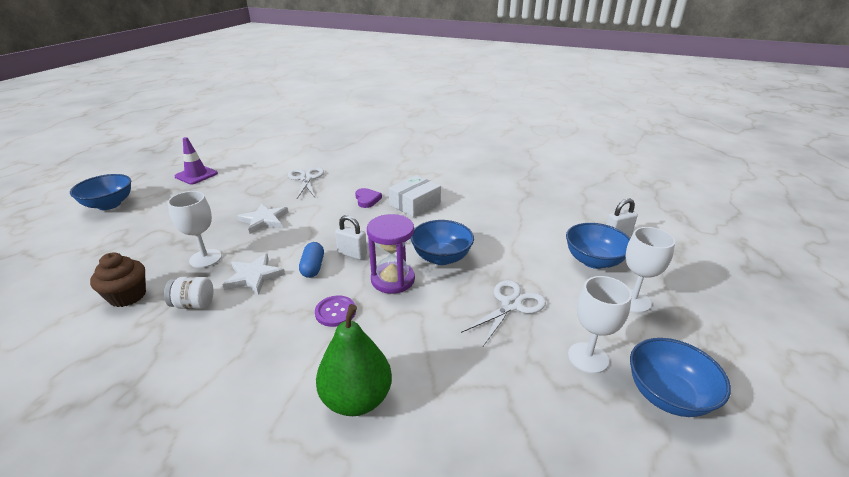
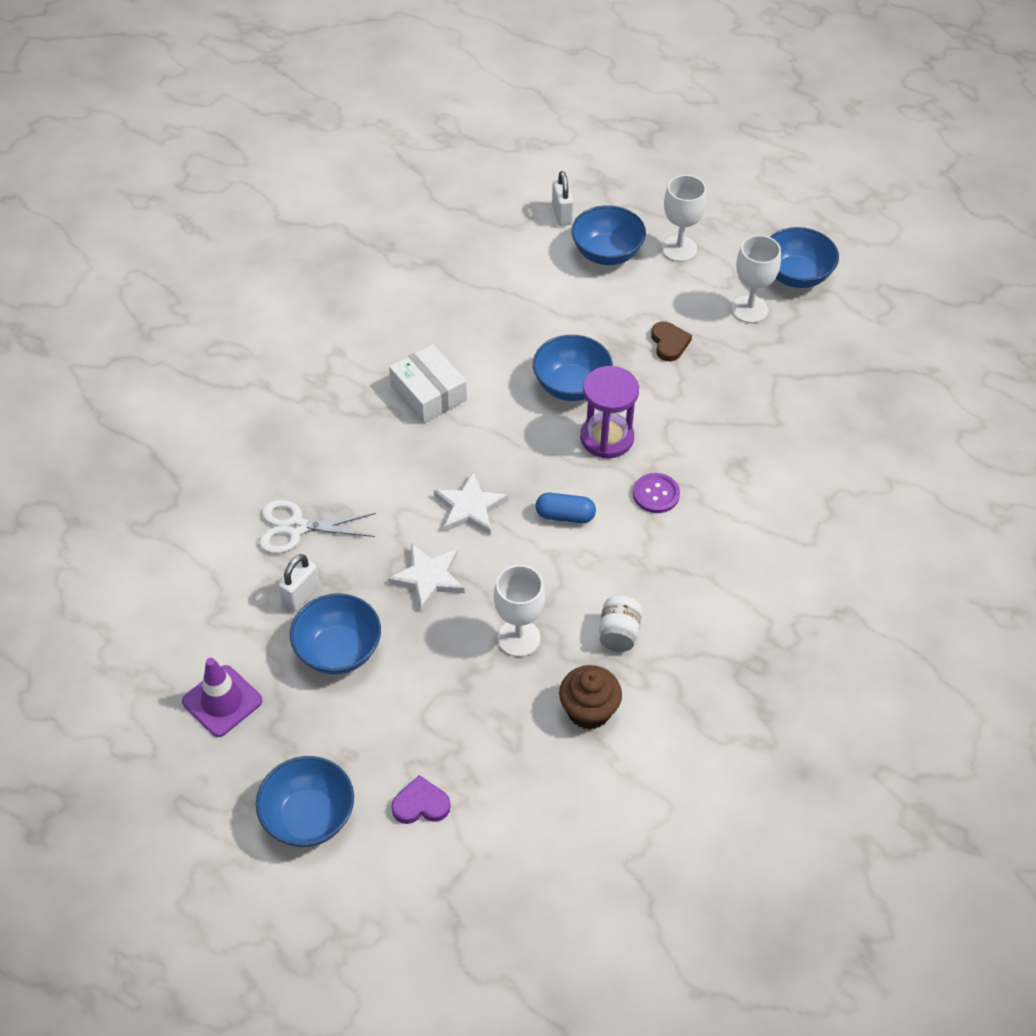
camera: 80 degrees left, 20 degrees up
white star [222,254,285,295] -> white star moved to [434,472,508,535]
green pear [316,304,392,416] -> none
white padlock [335,215,367,260] -> white padlock moved to [278,554,320,612]
purple heart [355,188,382,208] -> purple heart moved to [391,775,451,824]
white scissors [461,280,546,346] -> brown heart [651,321,692,361]
none -> blue bowl [290,593,381,674]

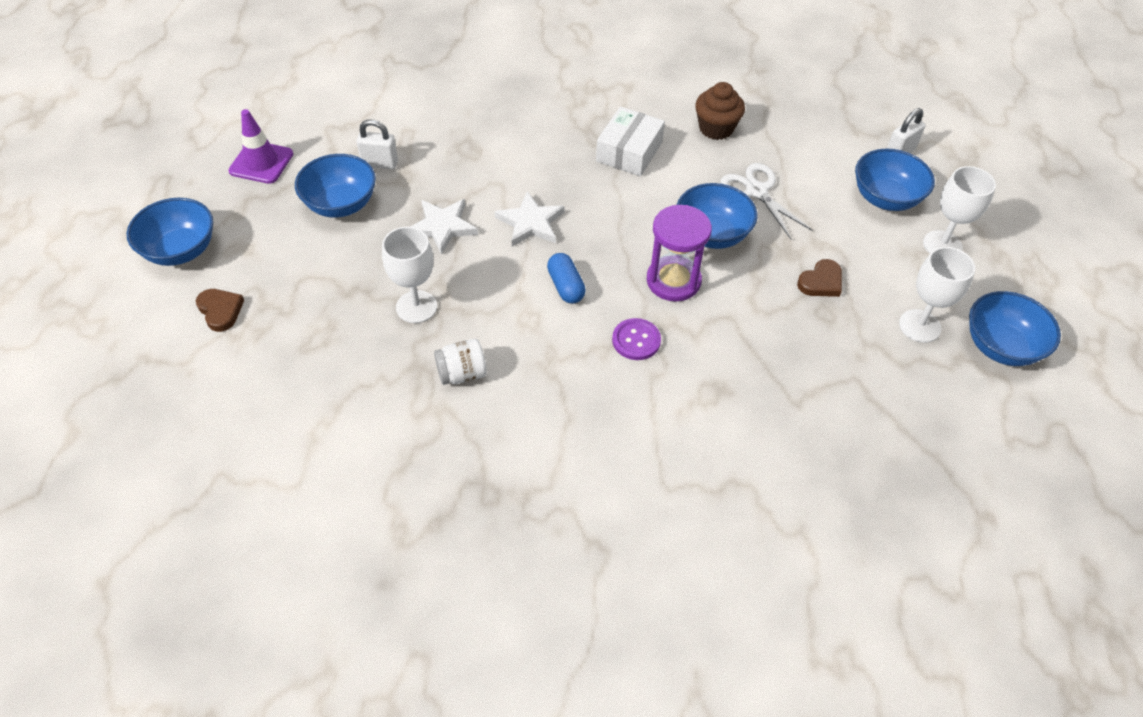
camera: 60 degrees right, 0 degrees up
white scissors [259,500,376,554] -> white scissors moved to [720,163,813,239]
purple heart [391,775,451,824] -> brown heart [196,289,244,332]
brown cupcake [559,665,622,730] -> brown cupcake moved to [695,82,745,140]

